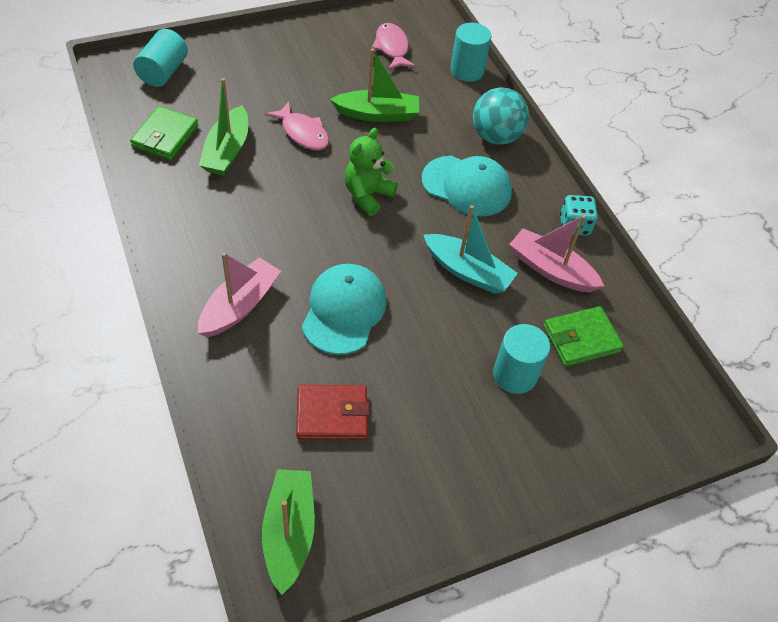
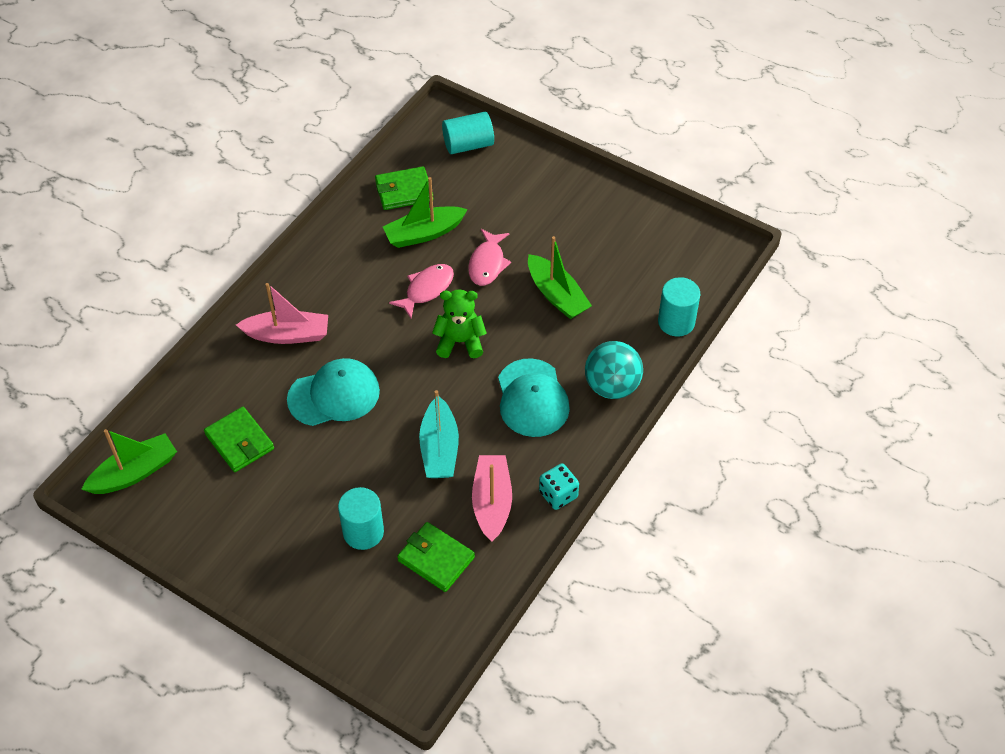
camera: 60 degrees right, 0 degrees up
red wallet [296,385,370,440] -> green wallet [204,407,274,472]
pink fish [372,23,416,70] -> pink fish moved to [389,264,454,318]

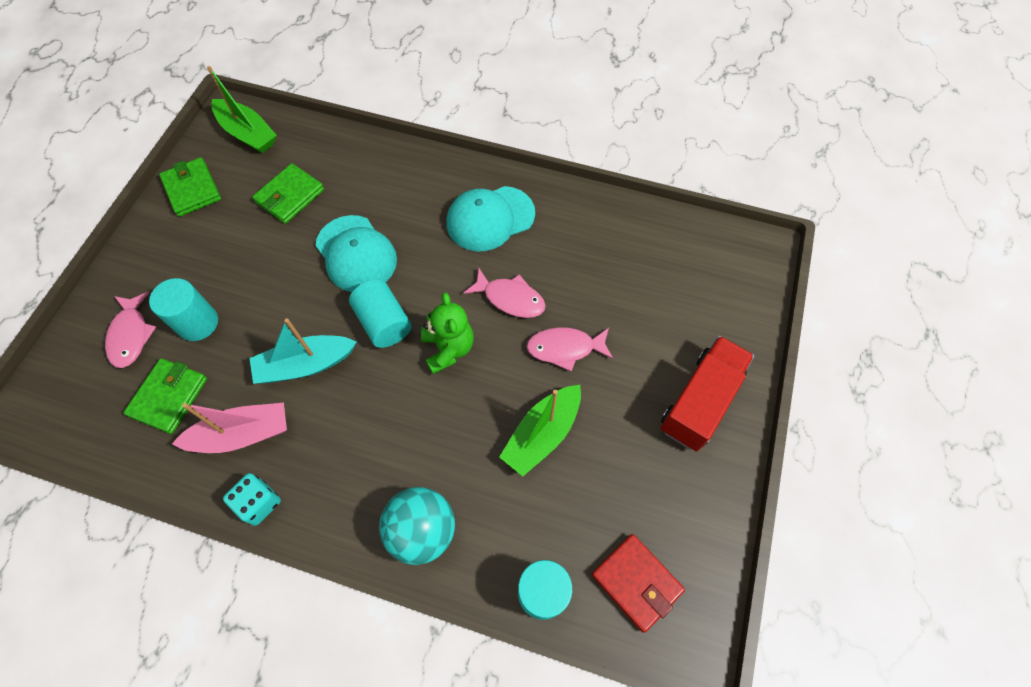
camera: 75 degrees right, 10 degrees up
pink boat [236,283,328,344] -> none
green wallet [375,166,434,210] -> green wallet moved to [159,157,221,217]
green boat [383,177,468,248] -> none
turquoise cylinder [442,112,494,154] -> turquoise cylinder moved to [349,279,412,348]
turquoise cap [498,358,570,437] -> turquoise cap moved to [447,186,535,252]
none -> pink fish [105,292,156,368]
none -> red wallet [592,534,685,632]
none -> red truck [660,336,754,452]

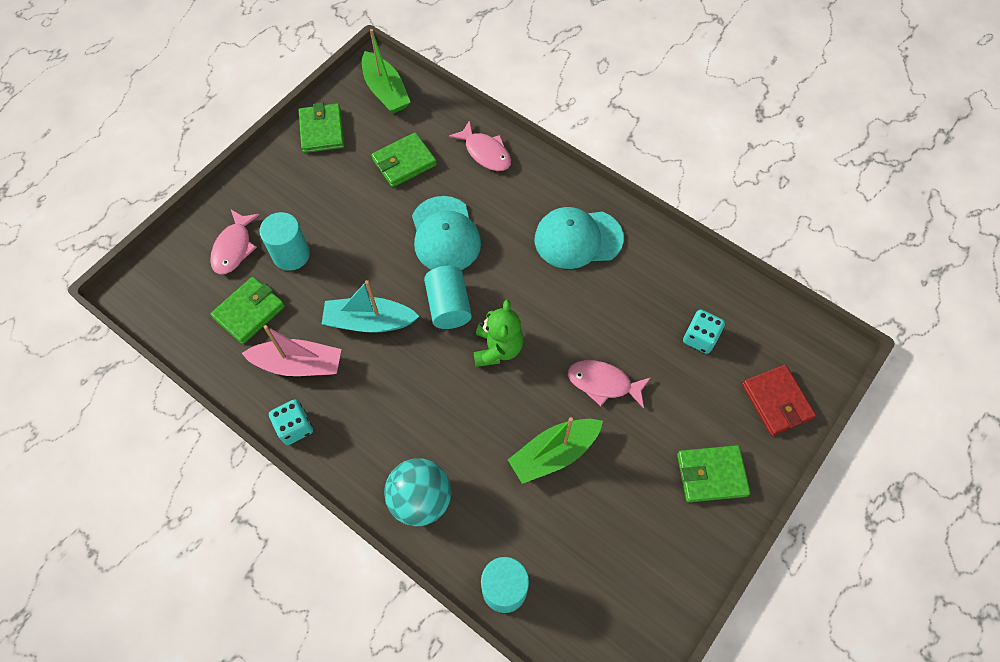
camera: 20 degrees right, 0 degrees up
pink fish [464,268,546,318] -> pink fish moved to [449,120,511,171]
red wallet [592,534,685,632] -> red wallet moved to [742,365,816,436]
red truck [660,336,754,452] -> green wallet [677,445,751,502]
none -> turquoise dice [683,309,725,354]

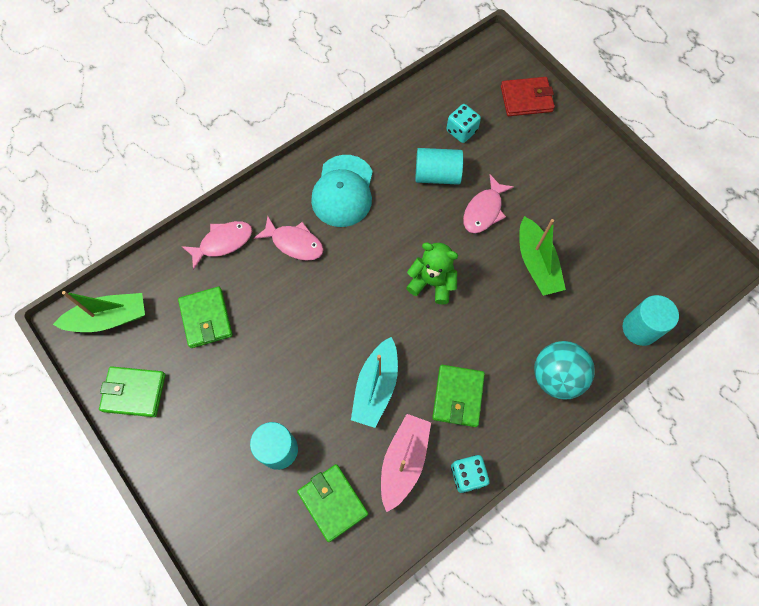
camera: 75 degrees left, 5 degrees up
pink fish [210,210,260,275] -> pink fish moved to [254,216,324,260]
turquoise cap [412,196,481,270] -> none
turquoise cylinder [424,266,472,329] -> turquoise cylinder moved to [416,148,463,185]
green wallet [677,445,751,502] -> green wallet moved to [432,365,485,427]

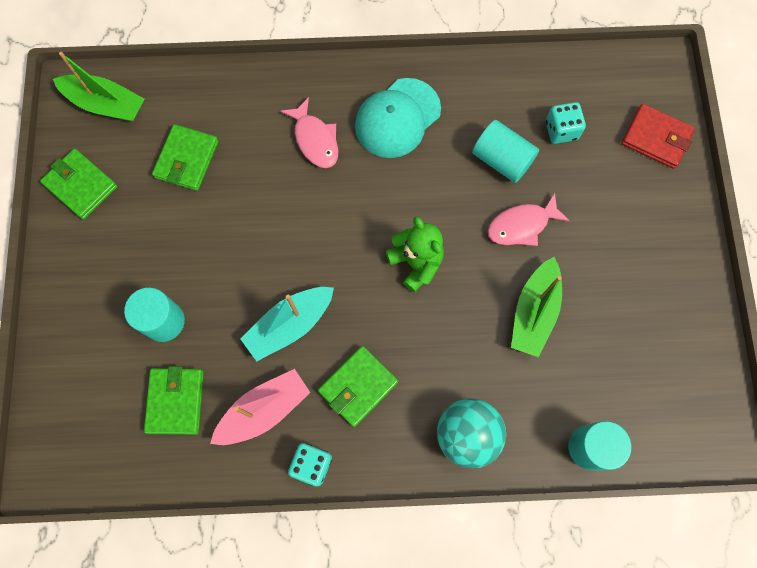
camera: 35 degrees right, 5 degrees up
pink fish [182,221,252,270] -> none

